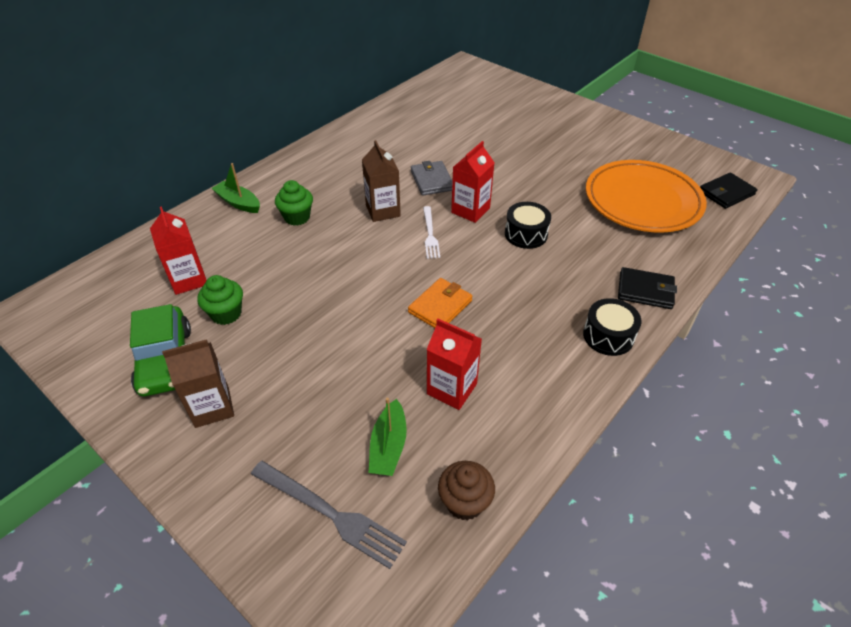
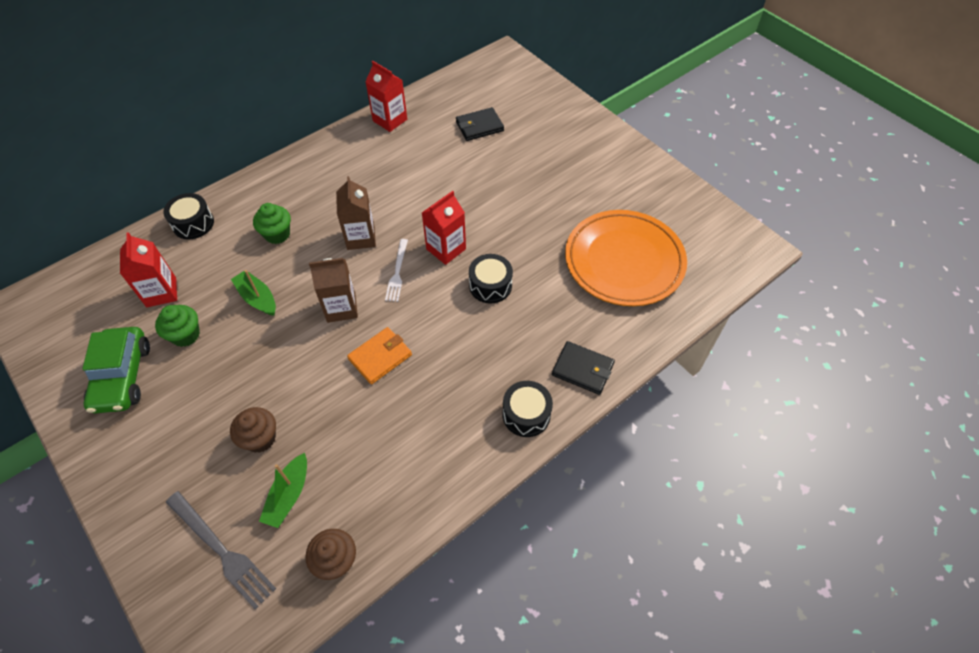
camera: 10 degrees right, 10 degrees up
brown carton [162,339,234,428] -> brown carton moved to [309,258,358,323]
green boat [212,163,260,213] -> green boat moved to [231,270,276,316]
grey wallet [411,161,452,196] -> none
red carton [427,319,482,410] -> red carton moved to [365,61,407,132]
black wallet [700,172,757,209] -> black wallet moved to [456,107,504,141]
none -> black drum [163,193,214,240]
none -> brown cupcake [230,407,276,453]

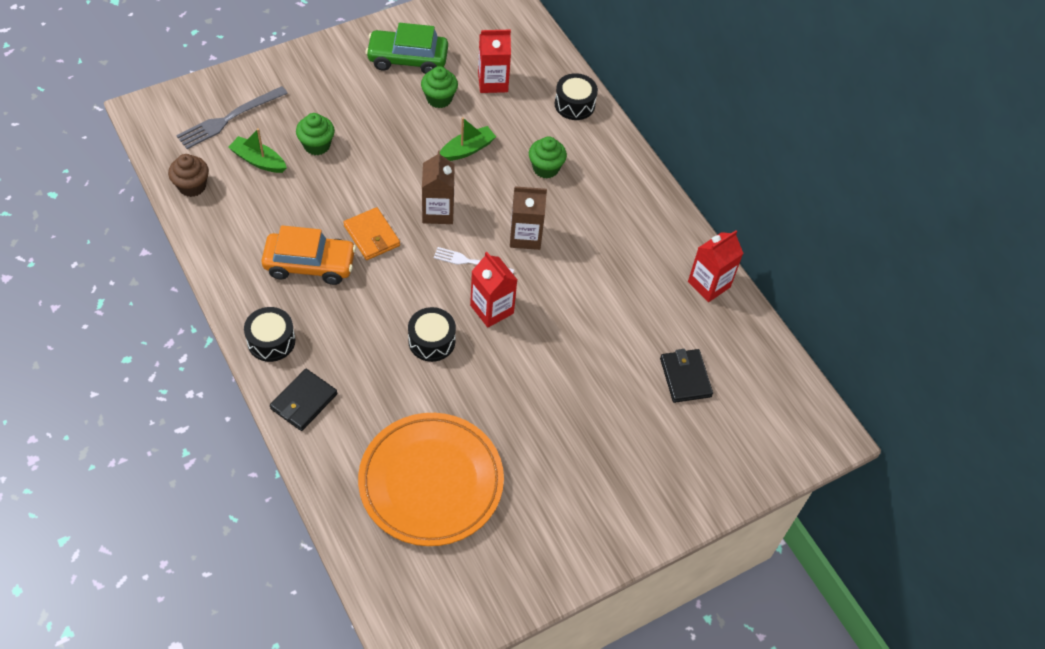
camera: 95 degrees right, 0 degrees up
brown cupcake [230,407,276,453] -> green cupcake [296,113,335,155]
none -> orange car [261,225,356,285]

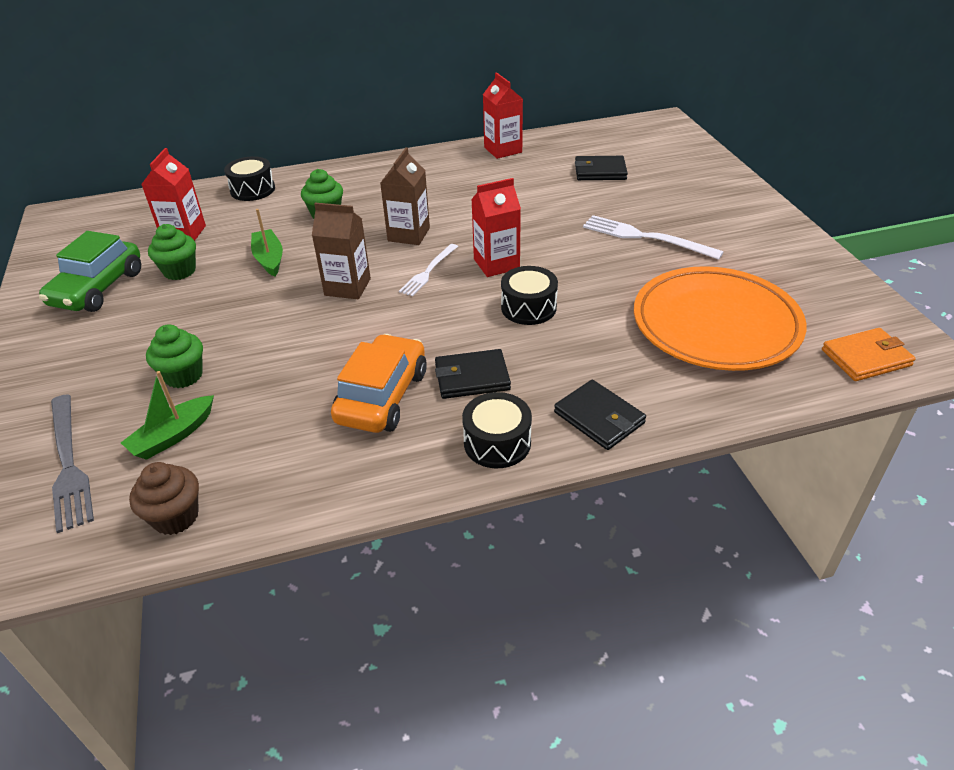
camera: 70 degrees left, 15 degrees down
orange wallet [344,207,400,260] -> orange wallet moved to [822,328,916,381]
none -> black wallet [435,349,511,399]
none -> white fork [583,215,724,260]

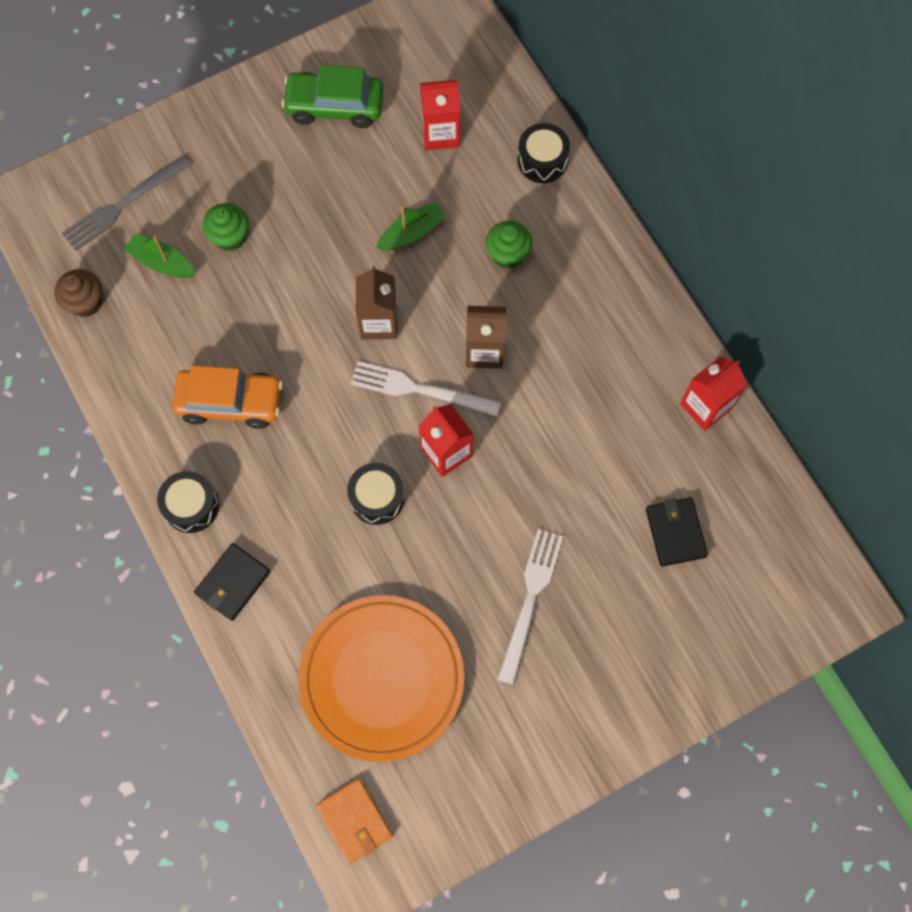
camera: 75 degrees right, 30 degrees up
green cupcake [148,224,196,280] -> none
white fork [399,244,458,296] -> white fork [350,361,501,416], size x1.56
black wallet [435,349,511,399] -> none

